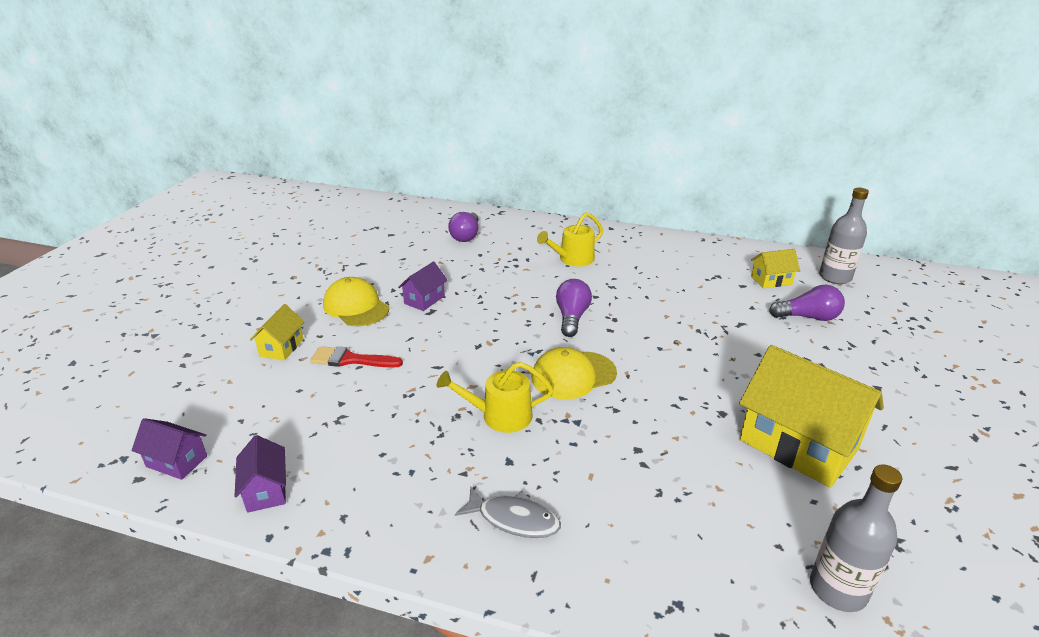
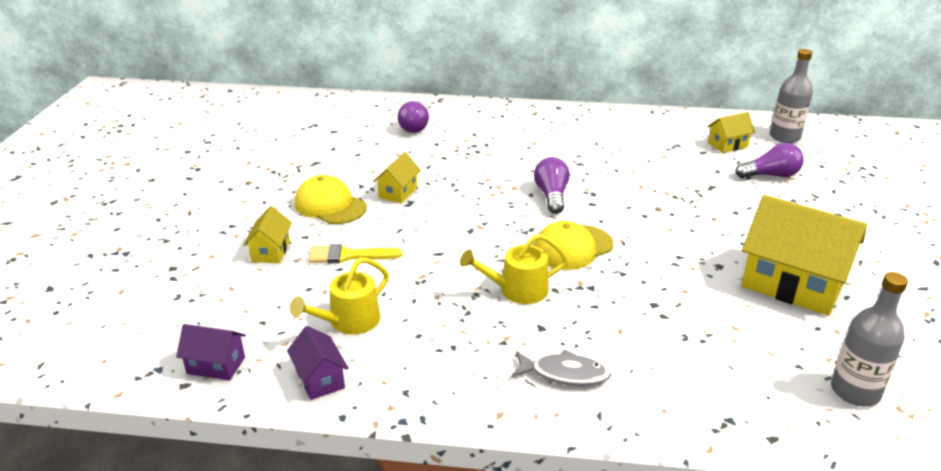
camera: 10 degrees left, 0 degrees up
red brush [310,346,403,368] -> yellow brush [308,244,403,263]
purple house [398,261,448,311] -> yellow house [373,152,421,203]
yellow watering can [537,212,603,267] -> yellow watering can moved to [290,257,389,334]

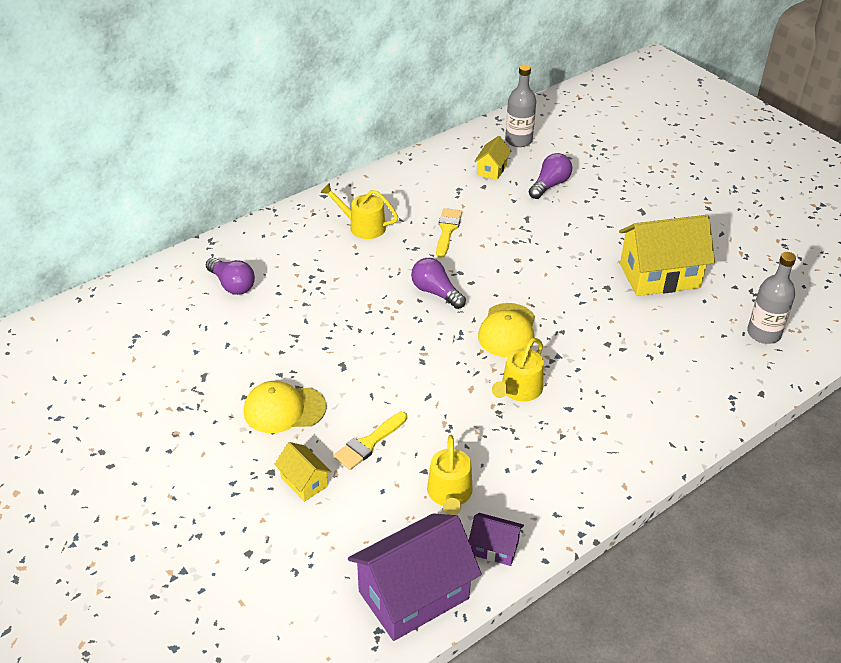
camera: 45 degrees left, 10 degrees up
purple house [176,324,246,381] -> purple house [348,513,482,641], size x2.07
yellow house [373,152,421,203] -> none
grey fish [511,349,611,386] -> none
none -> yellow watering can [320,183,398,239]
none -> yellow brush [436,208,462,258]

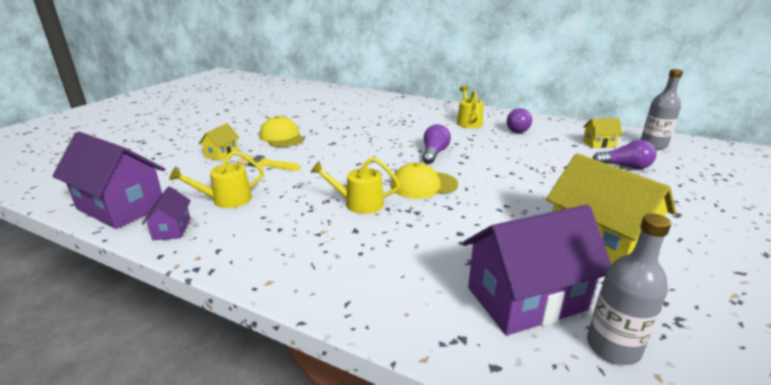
camera: 65 degrees right, 15 degrees down
purple light bulb [206,258,255,295] -> purple light bulb moved to [507,108,532,133]
yellow brush [436,208,462,258] -> none
none -> purple house [463,204,612,335]

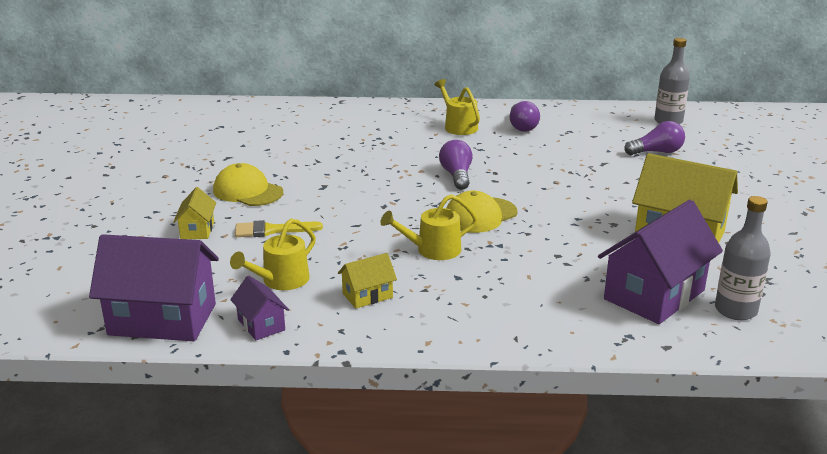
camera: 25 degrees left, 0 degrees up
yellow house [583,118,623,148] -> yellow house moved to [338,253,397,309]

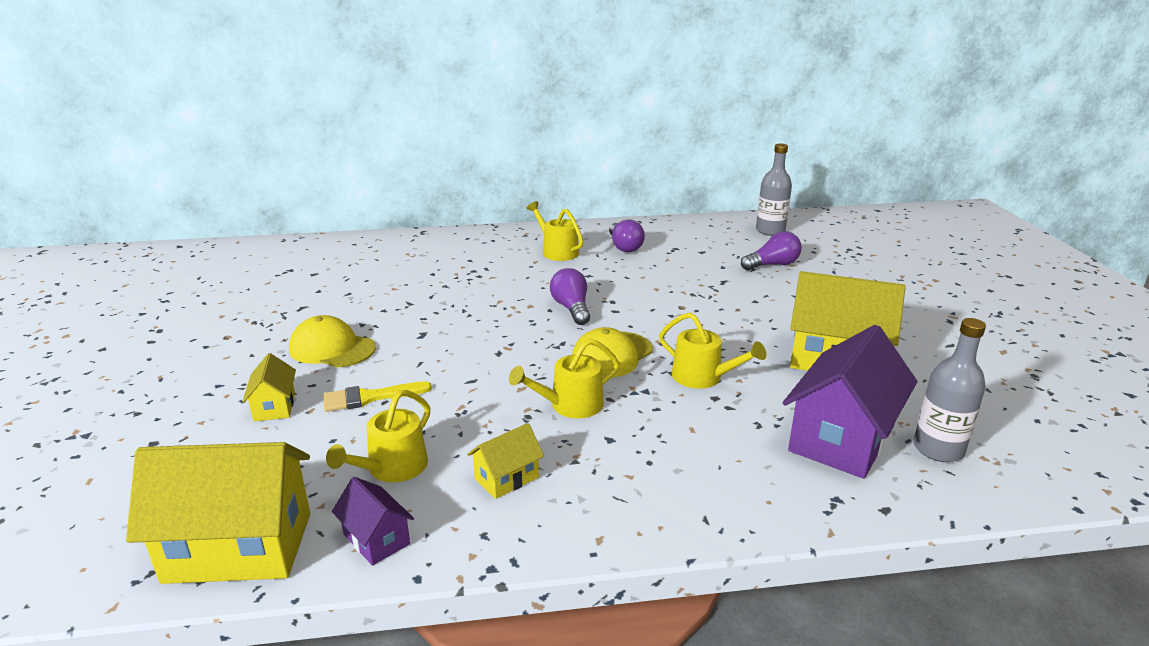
camera: 10 degrees left, 0 degrees up
purple house [89,234,219,341] -> yellow house [126,442,310,584]
none -> yellow watering can [659,313,766,389]

